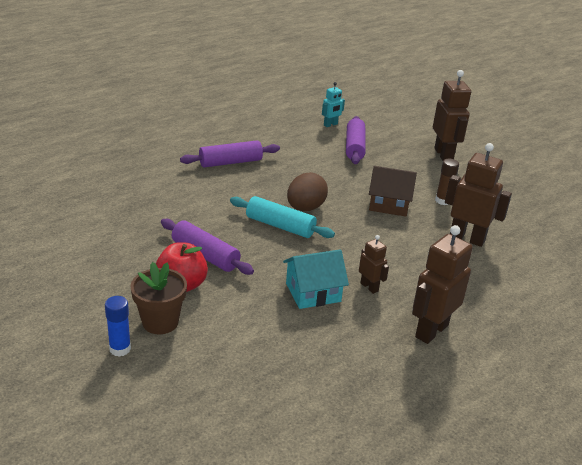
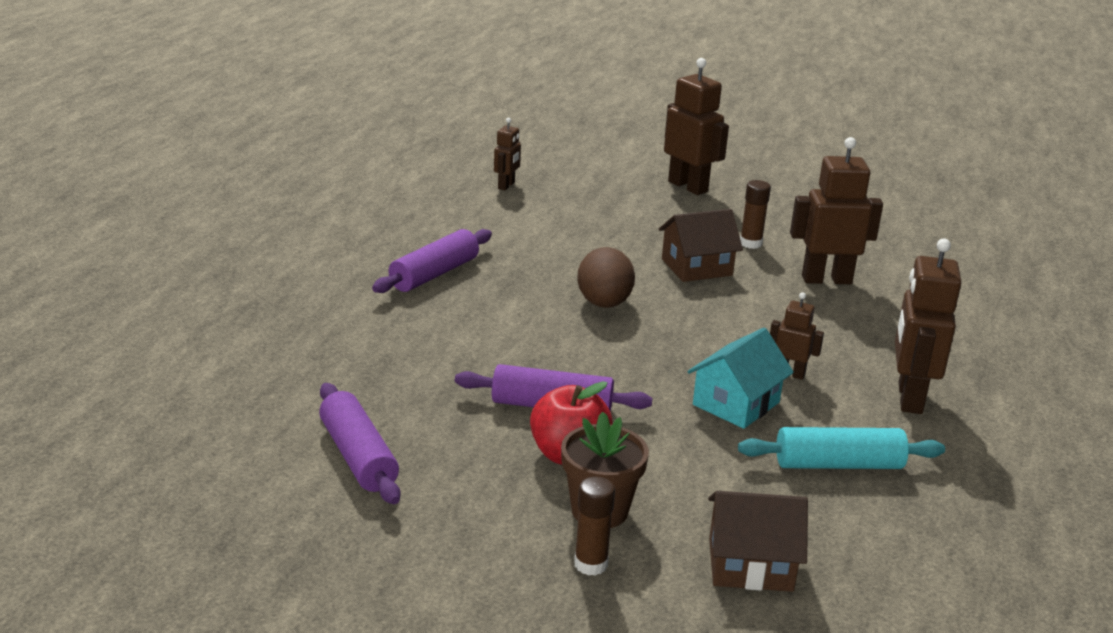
camera: 30 degrees left, 5 degrees down
blue glue stick [105,296,131,357] -> brown glue stick [574,476,615,576]
turquoise rolling pin [230,196,335,238] -> turquoise rolling pin moved to [738,427,945,469]
turquoise robot [322,82,345,127] -> brown robot [494,118,521,190]
purple rolling pin [346,116,365,164] -> purple rolling pin moved to [319,383,400,504]
none -> brown house [708,491,808,592]

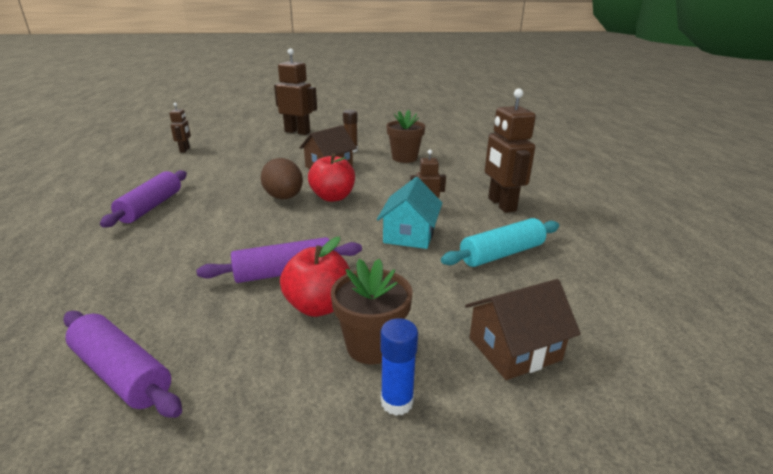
camera: 25 degrees left, 0 degrees up
brown glue stick [574,476,615,576] -> blue glue stick [381,318,418,416]
brown robot [790,137,883,284] -> brown flower pot [387,110,425,163]
none -> red apple [308,154,355,202]

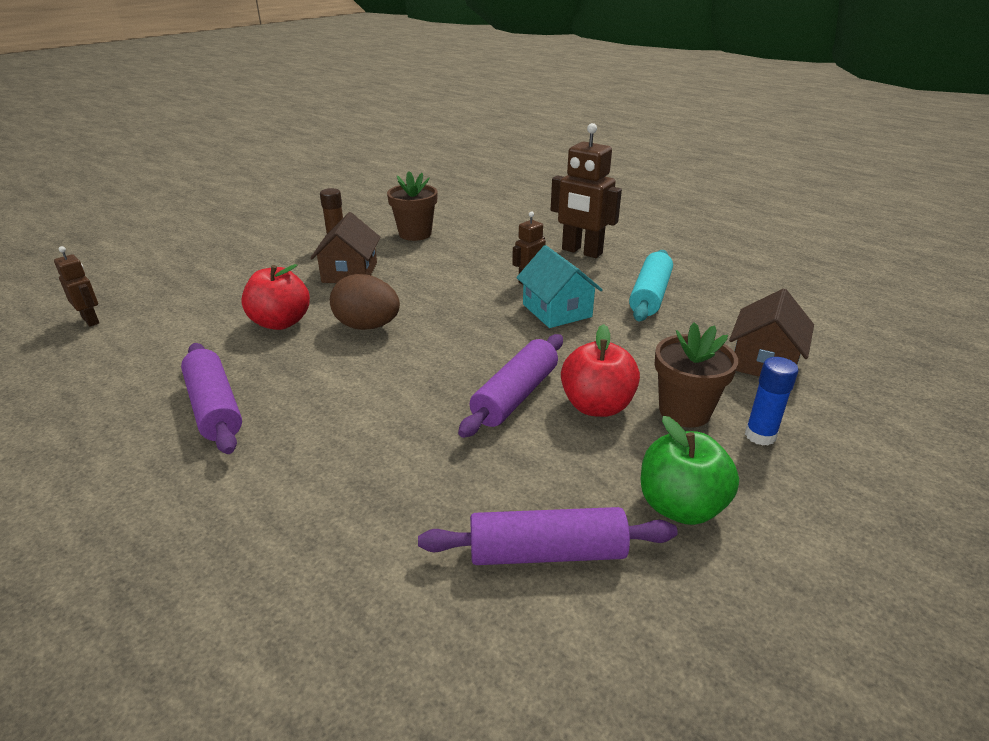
camera: 40 degrees left, 5 degrees up
brown robot [274,48,317,135] -> none
red apple [308,154,355,202] -> red apple moved to [241,264,310,330]
none -> green apple [641,416,739,525]

